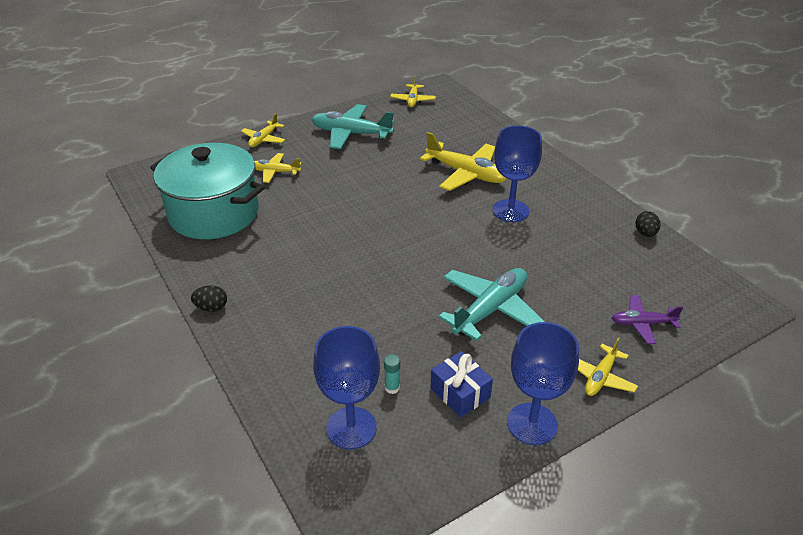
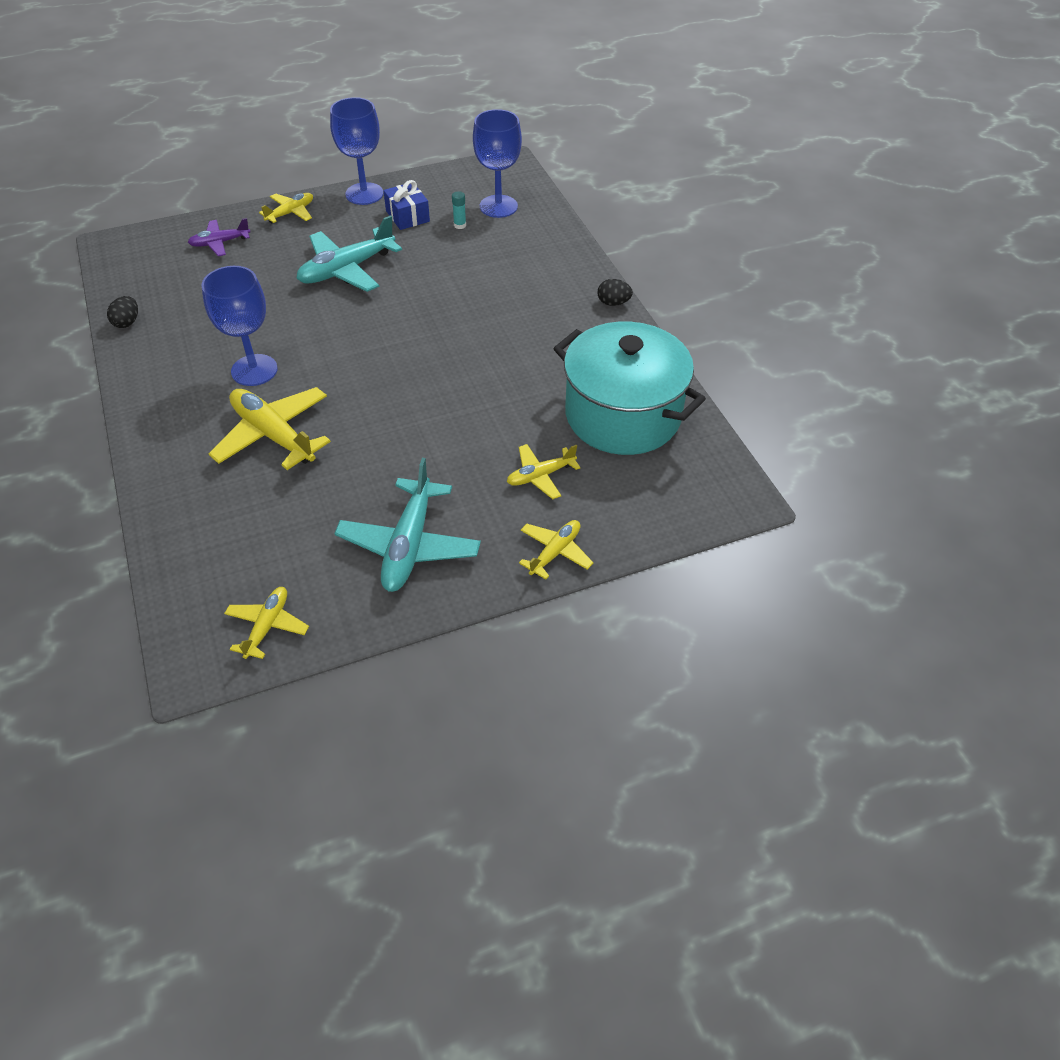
camera: 170 degrees left, 10 degrees up
yellow plane [254,153,301,183] -> yellow plane turned 135 degrees clockwise [507,444,581,499]
turquoise plane [311,104,395,149] -> turquoise plane turned 75 degrees clockwise [334,458,481,592]
purple plane [612,295,683,344] -> purple plane turned 150 degrees clockwise [188,218,250,256]

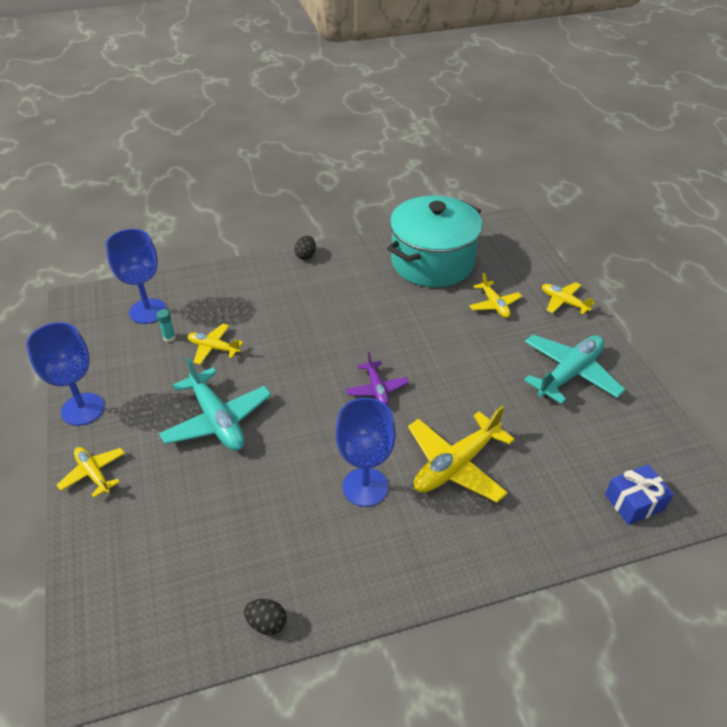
camera: 85 degrees left, 5 degrees down
purple plane [188,218,250,256] -> purple plane moved to [346,352,409,406]
yellow plane [224,587,309,659] -> yellow plane moved to [188,324,243,365]
turquoise plane [334,458,481,592] -> turquoise plane turned 60 degrees counterclockwise [524,335,625,404]
blue gift [383,180,430,230] -> blue gift moved to [605,464,674,525]

